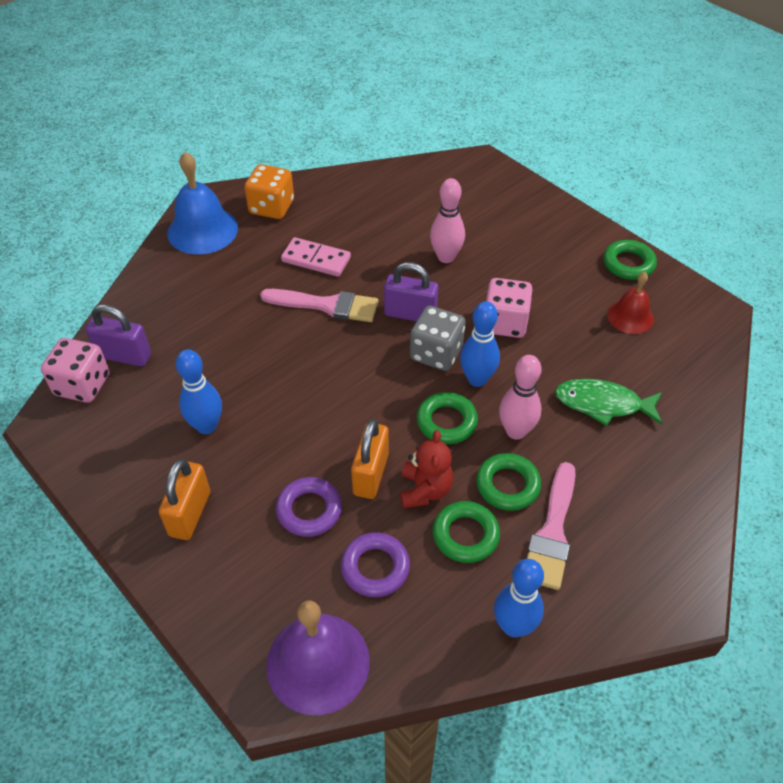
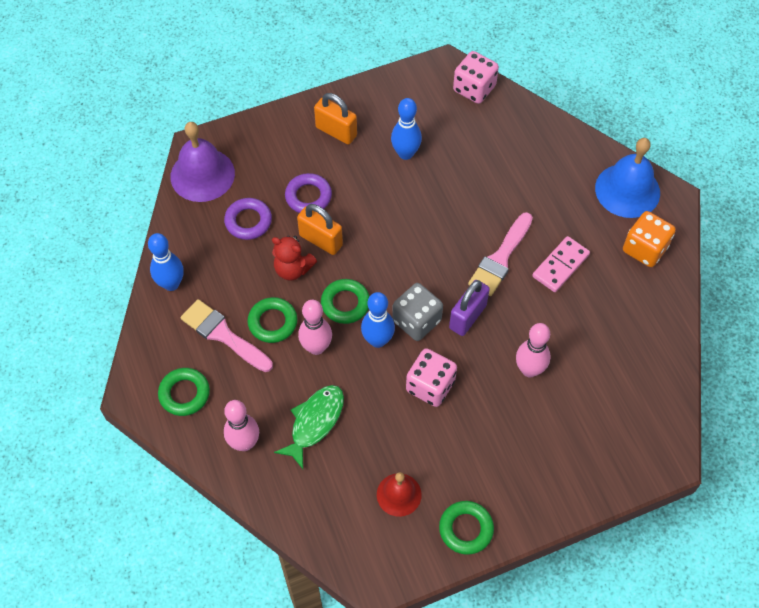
camera: 110 degrees right, 10 degrees up
purple padlock [85,304,151,366] -> none
green ring [433,501,500,563] -> green ring moved to [158,368,210,416]
none -> pink bowling pin [224,400,259,451]

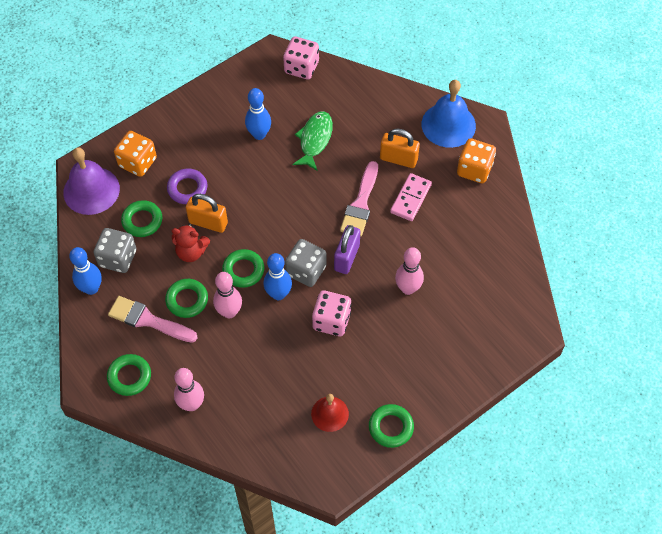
camera: 15 degrees left, 0 degrees up
purple ring [224,198,272,240] -> green ring [121,200,162,237]
green fish [274,385,344,469] -> green fish moved to [292,111,333,171]
orange padlock [314,93,357,145] -> orange padlock moved to [380,129,420,168]
none -> grey dice [93,228,136,273]
none -> orange dice [114,131,157,177]

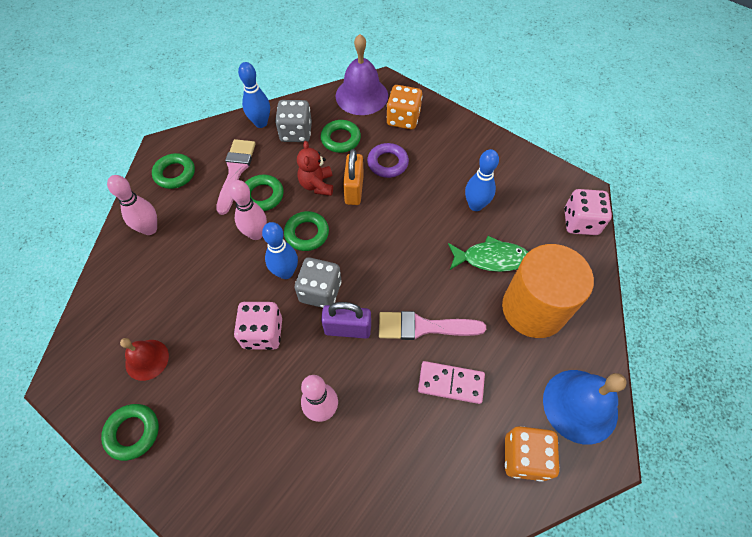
camera: 75 degrees right, 0 degrees up
orange padlock [380,129,420,168] -> none
none -> orange cylinder [502,244,594,338]

